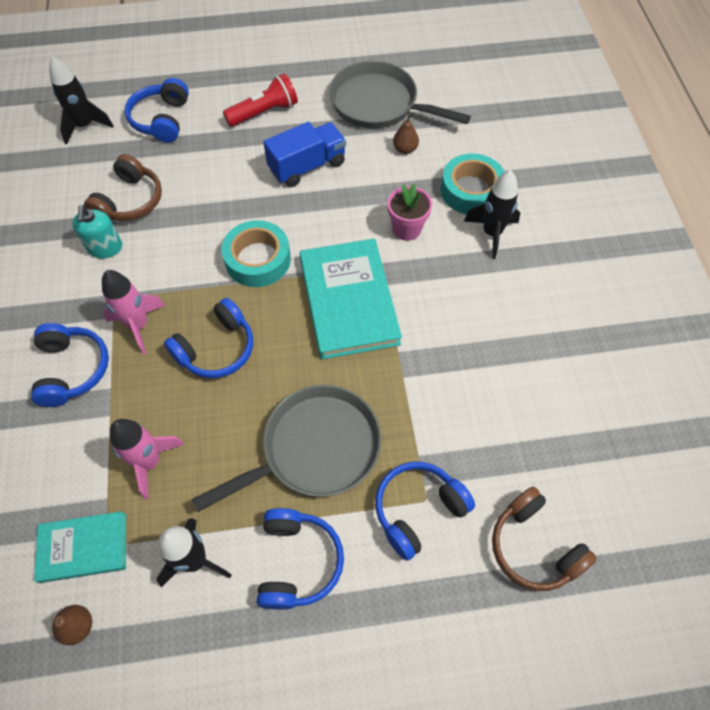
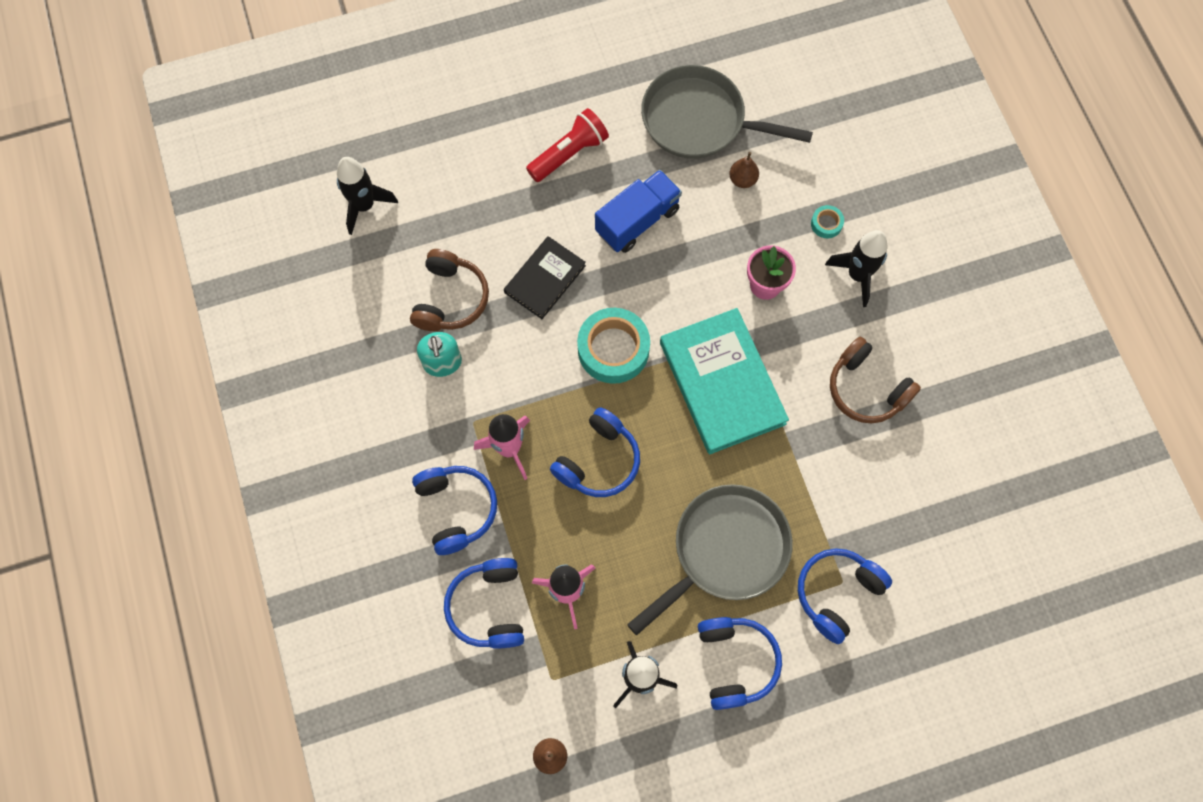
camera: 10 degrees left, 10 degrees up
turquoise book [34,511,126,583] -> none
blue headphones [125,78,189,143] -> blue headphones moved to [444,558,524,649]
turquoise tape [441,153,504,215] -> turquoise tape [811,205,844,238], size x0.45
brown headphones [492,487,597,591] -> brown headphones moved to [830,337,921,424]
none -> black book [504,236,586,319]

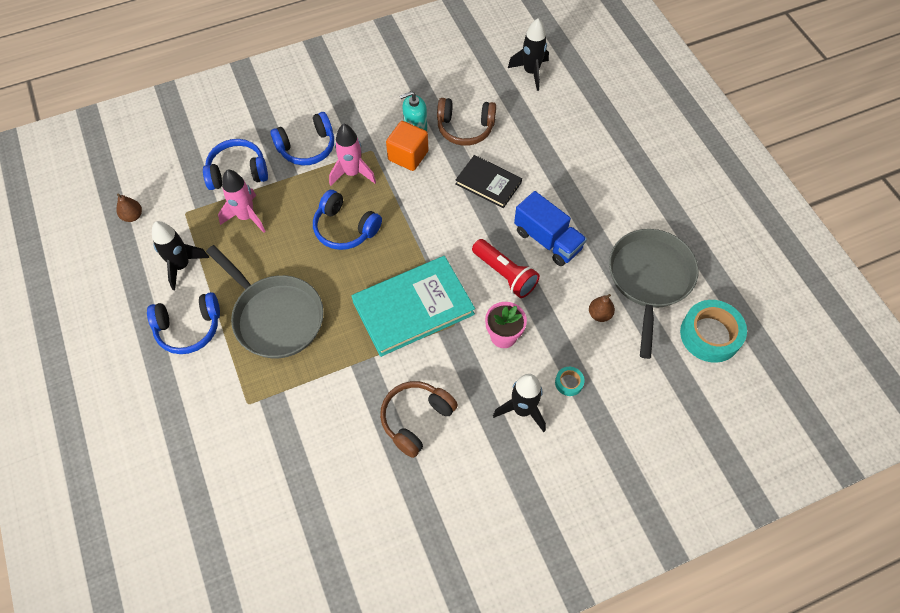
camera: 85 degrees right, 10 degrees down
red flashlight [526,108,609,182] -> red flashlight moved to [472,239,540,298]
turquoise tape [577,308,650,384] -> turquoise tape moved to [680,300,747,363]
blue headphones [798,549,892,644] -> none
none -> orange cube [386,121,428,171]

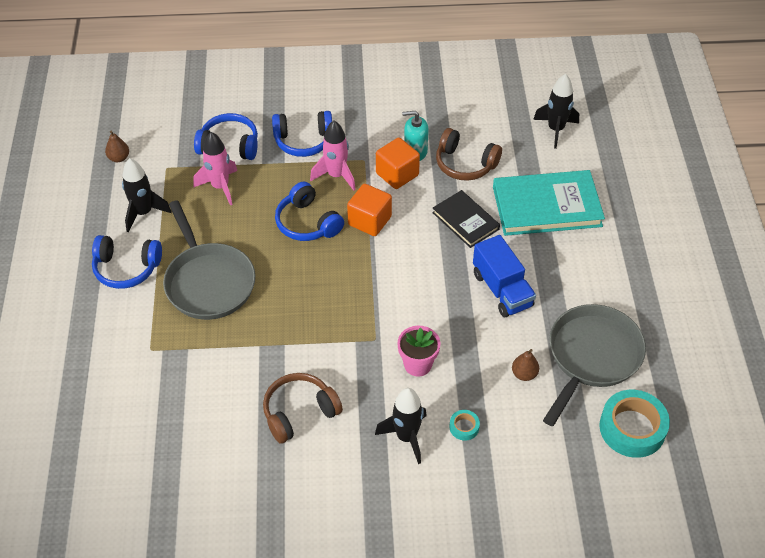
camera: 20 degrees right, 10 degrees down
turquoise book [352,256,475,357] -> turquoise book moved to [493,170,605,236]
red flashlight [472,239,540,298] -> none
none -> orange cube [347,184,392,236]

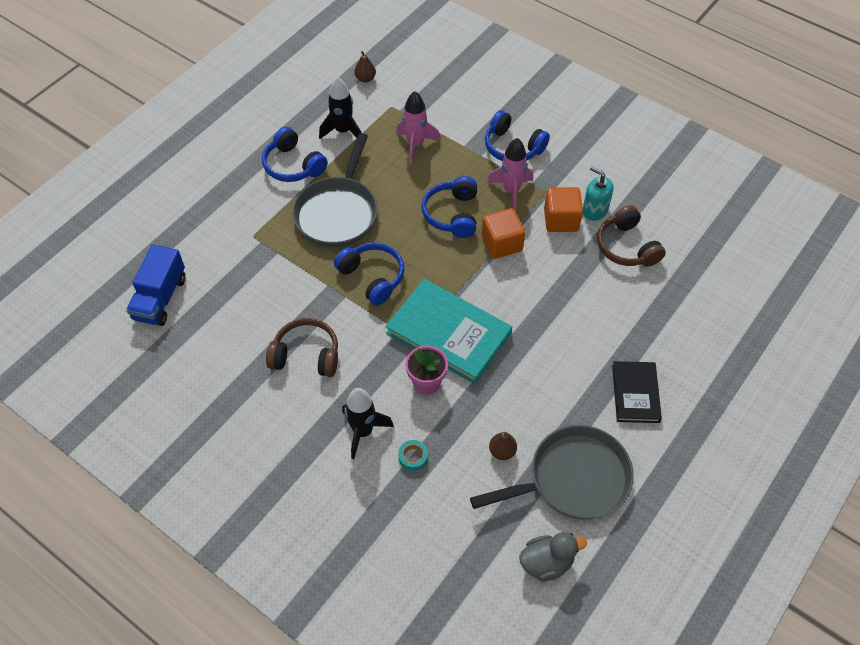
camera: 40 degrees right, 5 degrees up
blue headphones [194,113,258,160] -> blue headphones moved to [334,242,404,305]
black book [432,190,500,248] -> black book moved to [612,361,662,423]
blue truck [473,235,536,317] -> blue truck moved to [126,245,186,326]
turquoise book [493,170,605,236] -> turquoise book moved to [385,279,512,384]
black rocket [533,74,579,149] -> none
turquoise tape [599,390,670,458] -> grey duck [519,532,587,581]

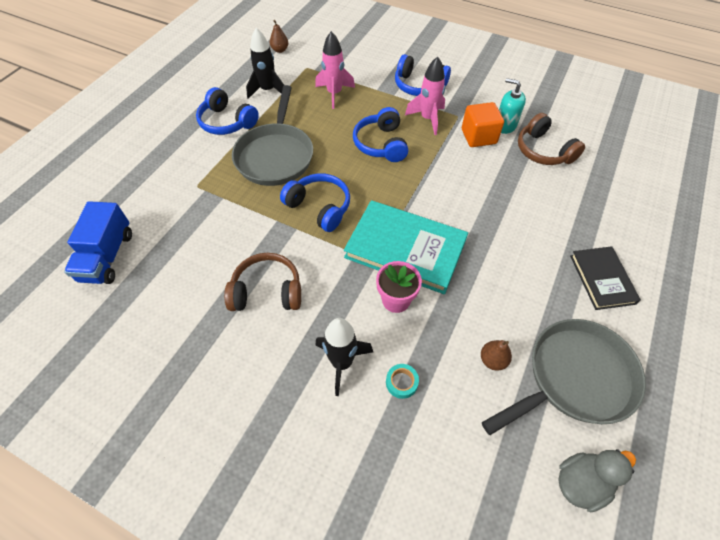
camera: 10 degrees left, 0 degrees up
orange cube [482,208,525,259] -> none

